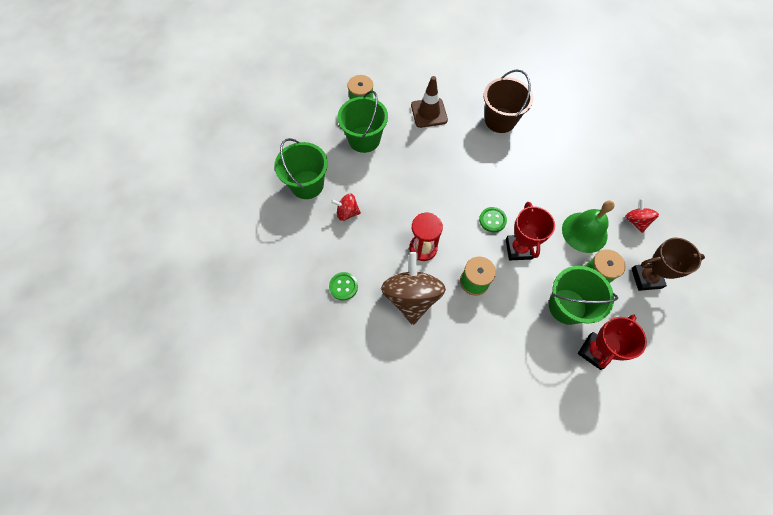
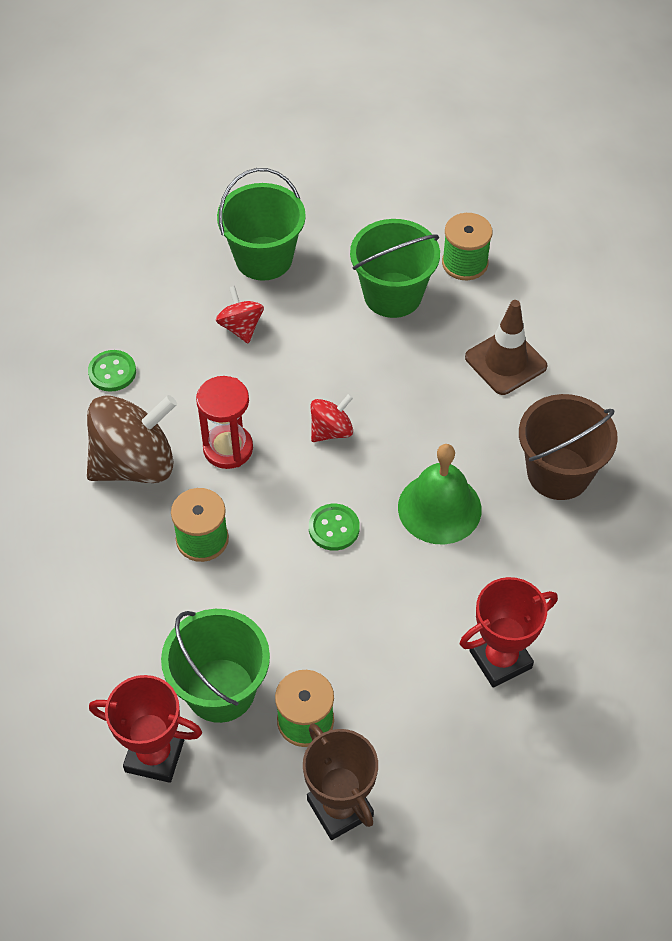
camera: 65 degrees right, 10 degrees down
red trophy [506,202,555,260] -> red trophy moved to [460,577,558,688]
green bell [562,200,615,253] -> green bell moved to [398,444,481,545]
red spinning top [625,199,659,233] -> red spinning top moved to [310,394,353,442]

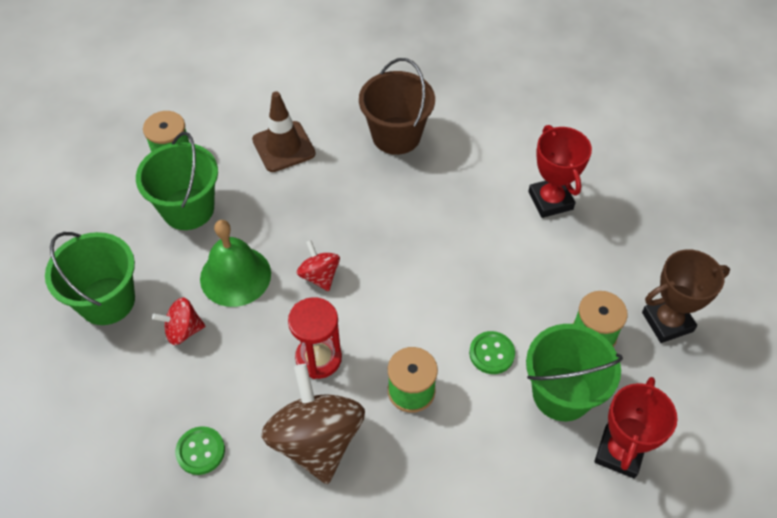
camera: 80 degrees left, 0 degrees up
green button [309,504,360,551] -> green button moved to [469,331,515,374]
green bell [398,444,481,545] -> green bell moved to [200,220,271,307]

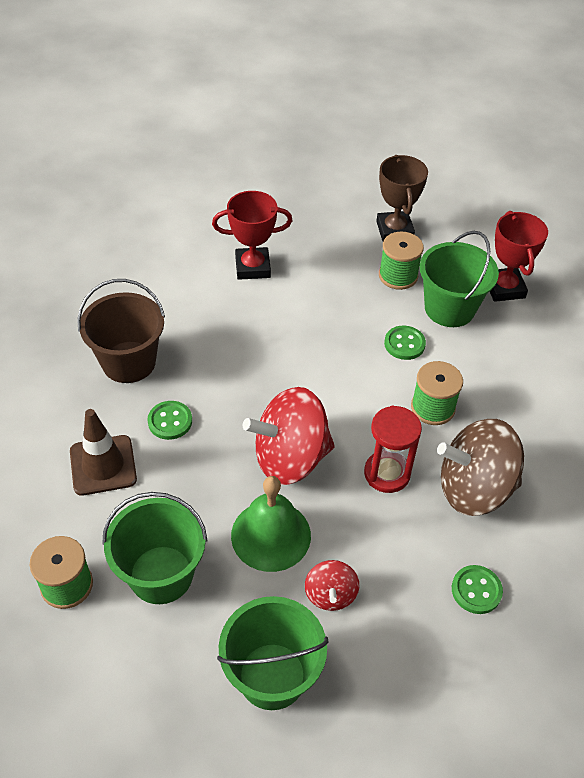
camera: 80 degrees left, 5 degrees down
red spinning top [297,240,340,291] -> red spinning top [243,387,335,485], size x1.99
red trophy [594,377,678,479] -> red trophy turned 45 degrees clockwise [490,211,548,302]
none -> green button [148,401,192,440]

